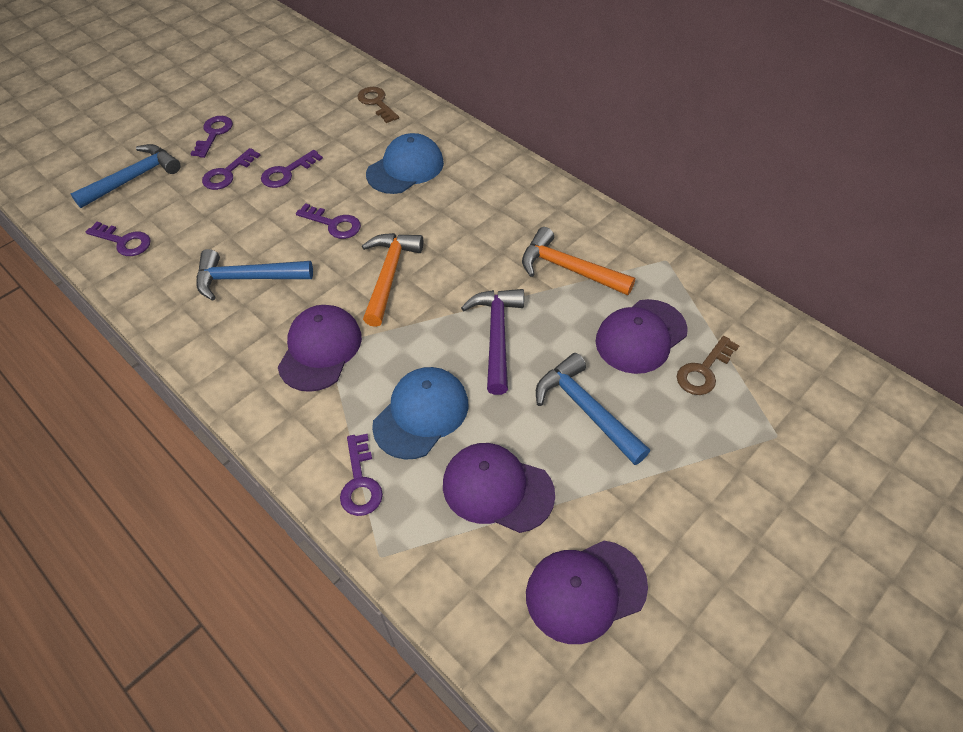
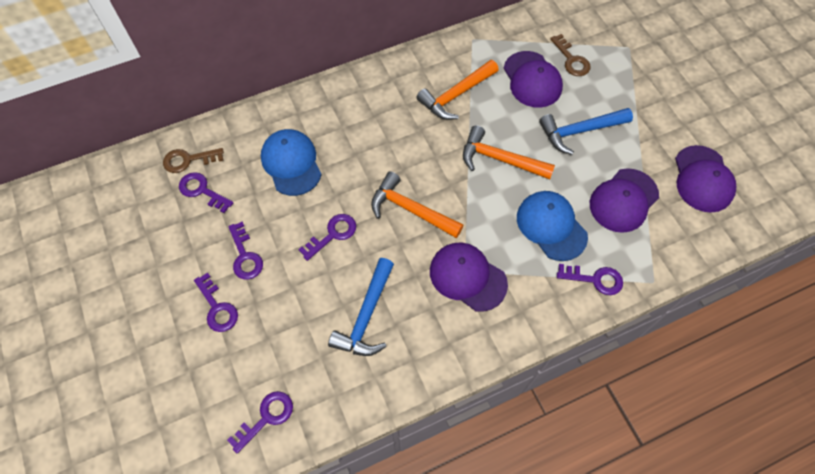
camera: 70 degrees left, 10 degrees up
blue hammer [71,144,181,208] -> none
purple key [190,116,233,158] -> purple key moved to [179,172,234,213]
purple hammer [461,289,524,395] -> orange hammer [463,125,555,179]

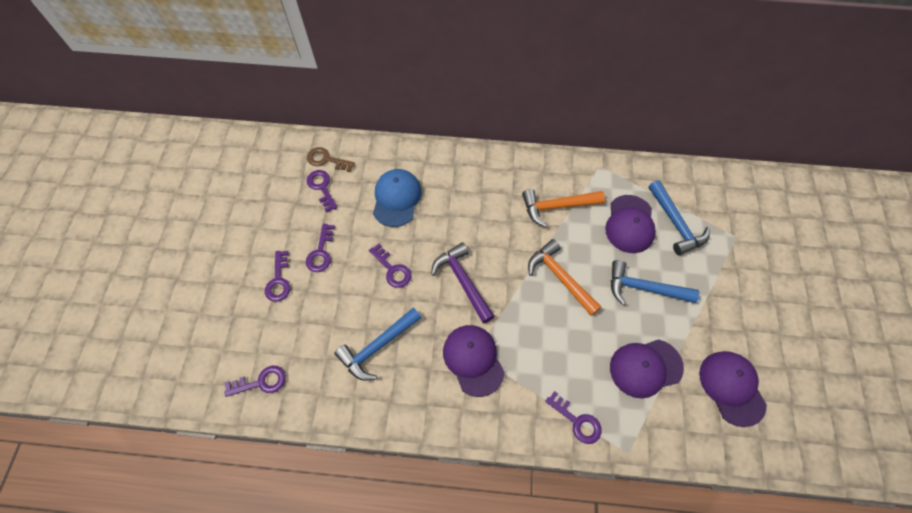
camera: 30 degrees right, 0 degrees up
purple key [298,214,356,261] -> purple key turned 60 degrees clockwise [369,244,411,288]
orange hammer [371,171,464,238] -> purple hammer [431,242,495,324]
blue cap [517,191,588,261] -> none
brown key [550,34,590,76] -> blue hammer [648,180,710,255]
purple cap [675,145,736,213] -> purple cap turned 135 degrees clockwise [699,351,767,427]

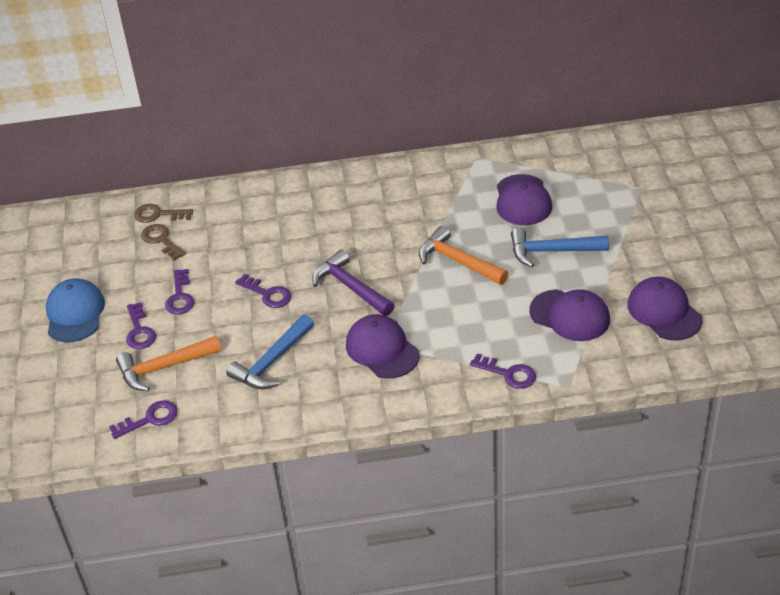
camera: 10 degrees left, 20 degrees down
purple key [307,170,338,212] -> brown key [141,224,186,261]
blue cap [373,169,422,227] -> blue cap moved to [46,278,105,342]
orange hammer [522,189,605,227] -> orange hammer moved to [116,336,221,391]
purple cap [610,339,684,398] -> purple cap turned 120 degrees counterclockwise [529,289,610,341]
blue hammer [648,180,710,255] -> none

